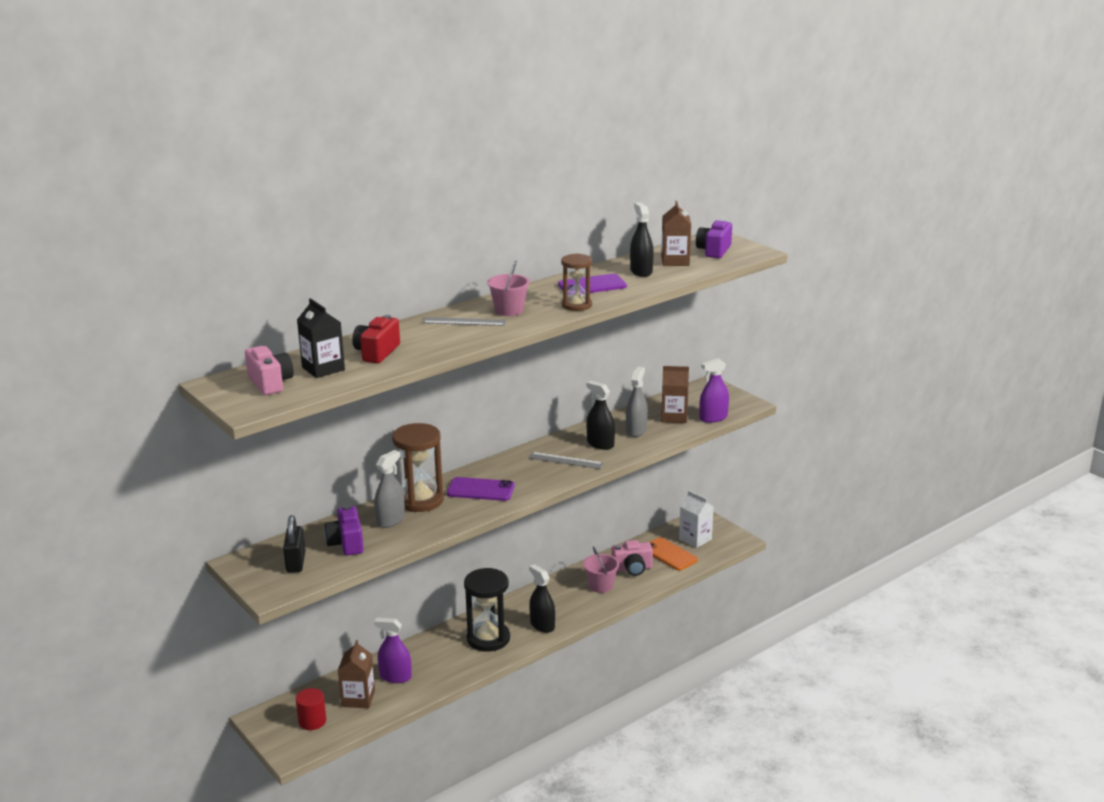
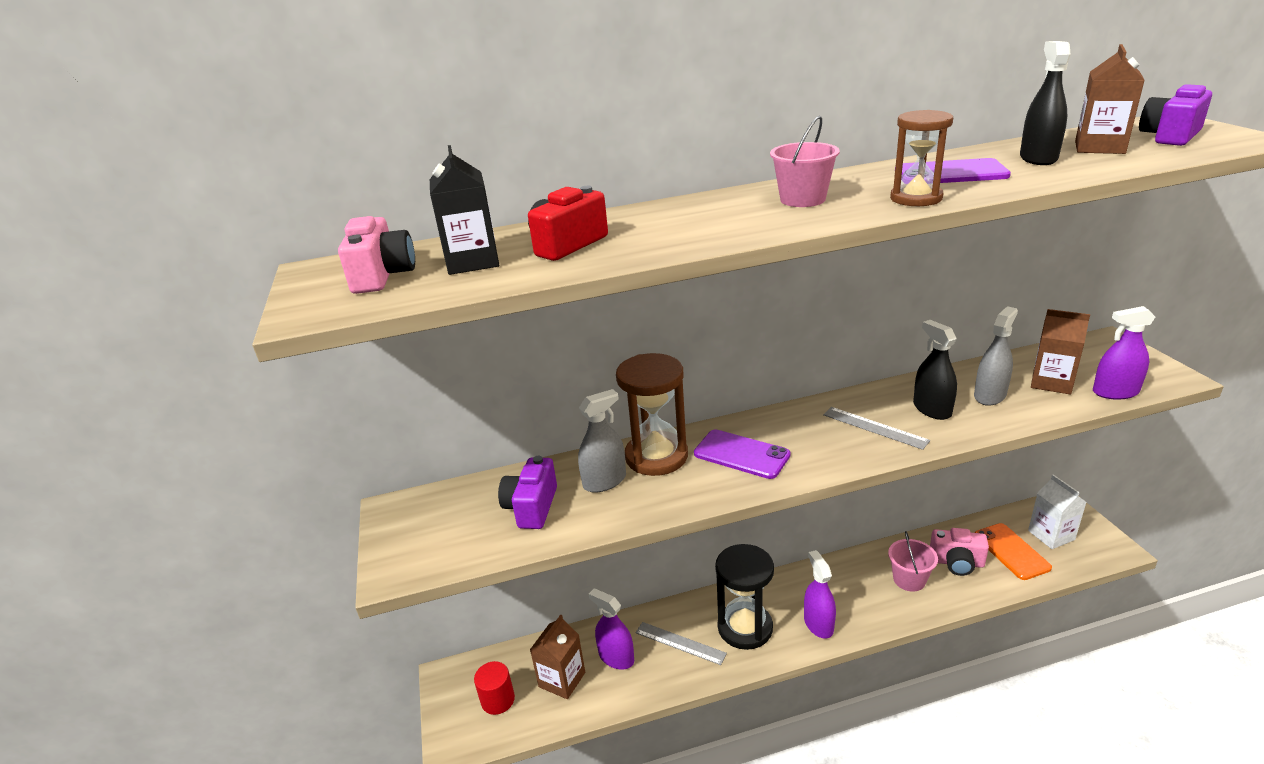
camera: 25 degrees right, 5 degrees up
black padlock [283,515,305,573] -> none
grey ruler [422,317,506,326] -> grey ruler moved to [636,622,727,665]
black spray bottle [529,564,555,633] -> purple spray bottle [804,550,836,639]

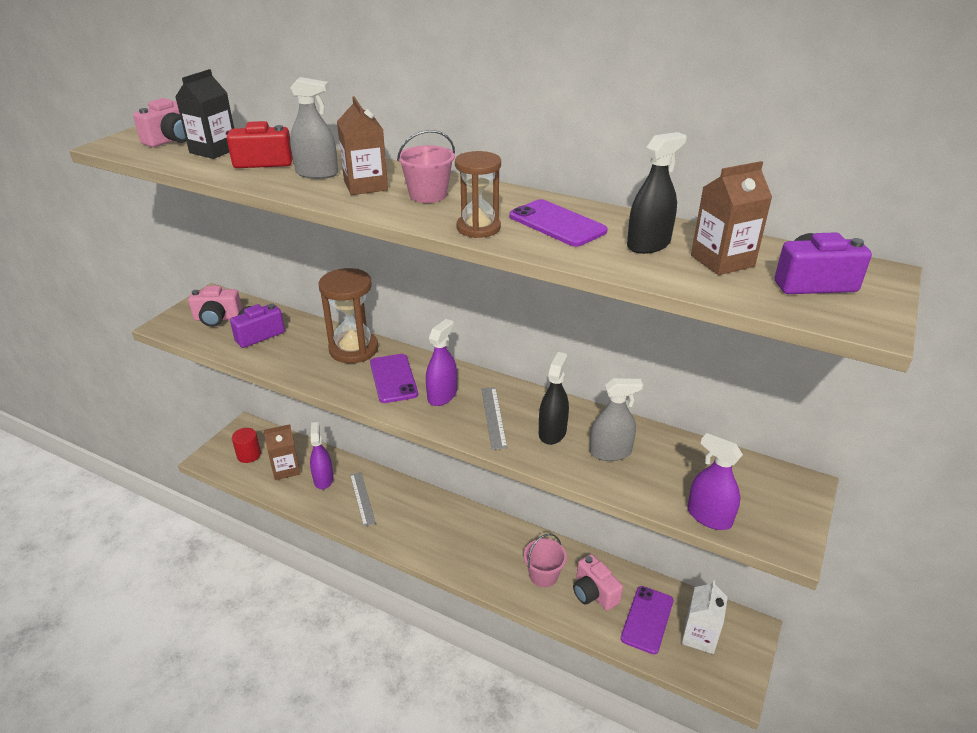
camera: 40 degrees right, 5 degrees up
grey spray bottle [578,389,626,493] -> grey spray bottle moved to [290,77,338,179]
black hourglass [715,544,774,650] -> none
purple spray bottle [804,550,836,639] -> purple spray bottle moved to [426,319,457,406]
orange phone [975,523,1052,580] -> purple phone [621,586,673,654]
brown carton [1031,309,1090,395] -> brown carton moved to [337,96,388,195]
none -> pink camera [188,286,242,327]

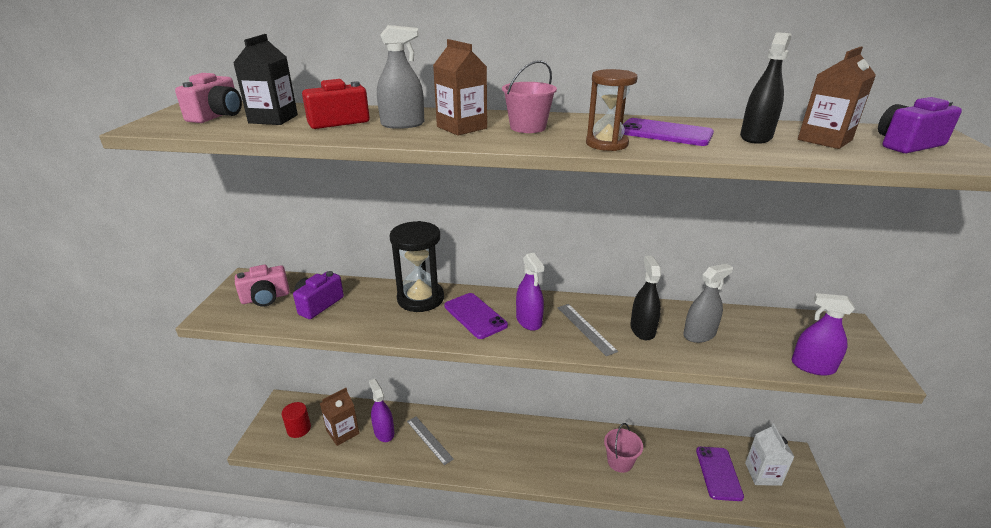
camera: 20 degrees left, 5 degrees down
brown hourglass [318,268,379,363] -> black hourglass [390,221,444,312]
purple spray bottle [426,319,457,406] -> purple spray bottle turned 150 degrees clockwise [516,253,544,331]
pink camera [573,554,623,611] -> none

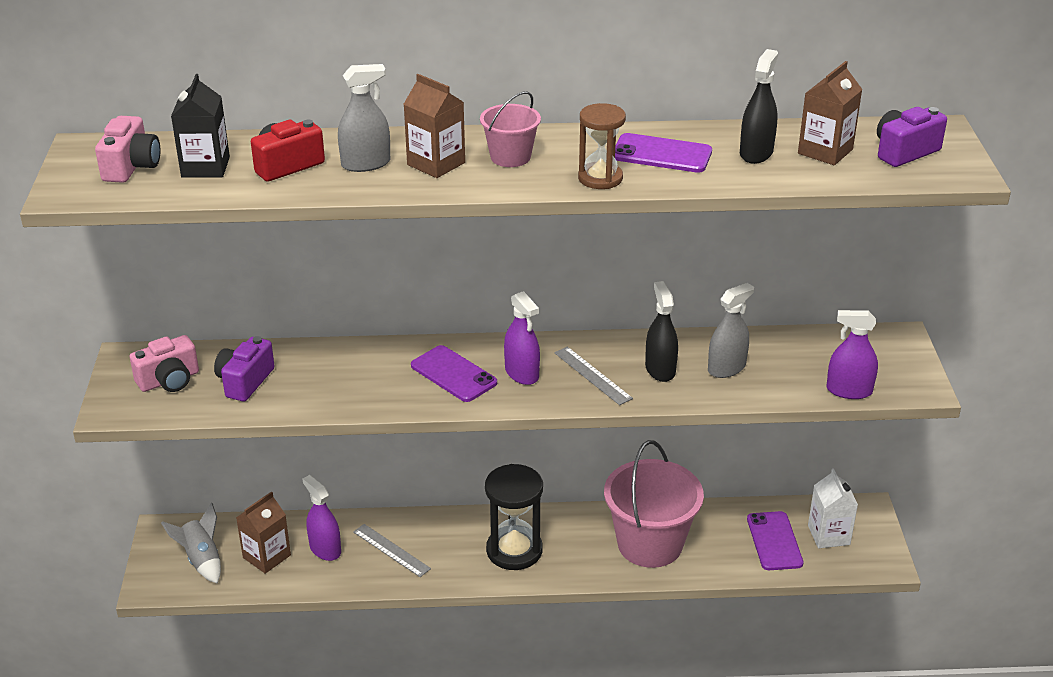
camera: 10 degrees left, 5 degrees up
red cylinder [282,402,311,438] -> grey rocket [161,502,221,584]
black hourglass [390,221,444,312] -> black hourglass moved to [485,464,543,570]
pink bucket [604,423,643,473] -> pink bucket [604,440,704,568], size x1.97

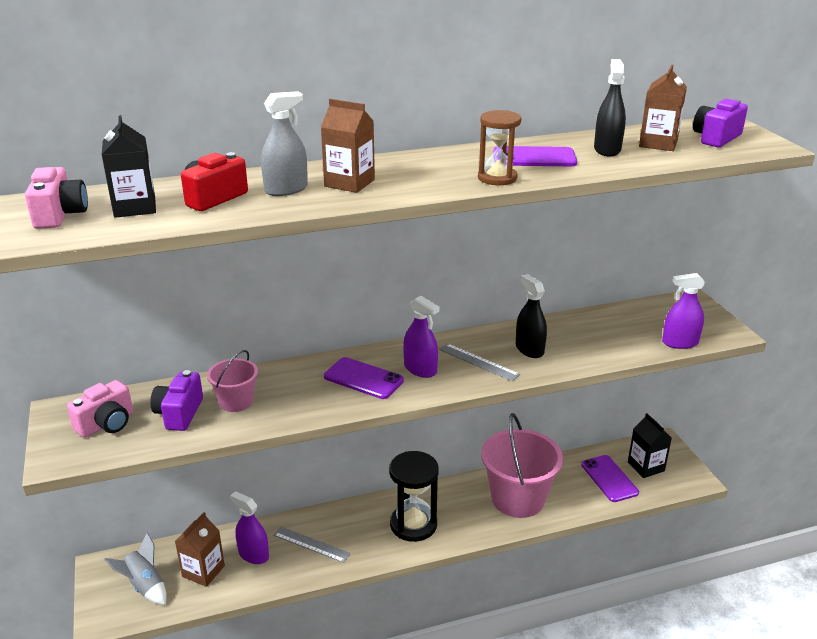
camera: 15 degrees left, 5 degrees down
pink bucket [480,91,541,167] -> pink bucket moved to [207,350,258,412]
grey spray bottle [708,283,754,378] -> none
white carton [808,468,858,548] -> black carton [628,413,672,478]

